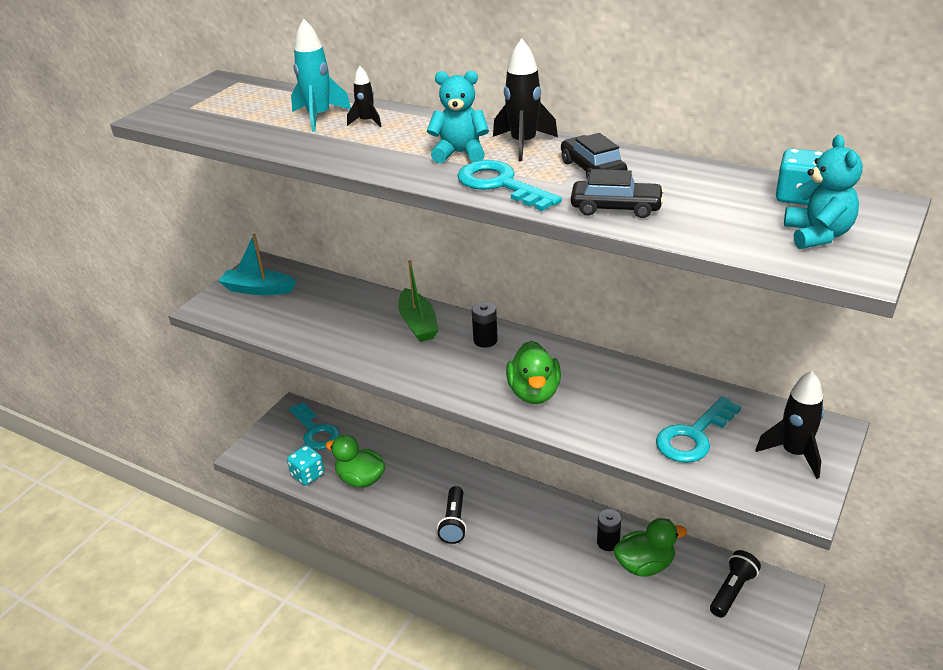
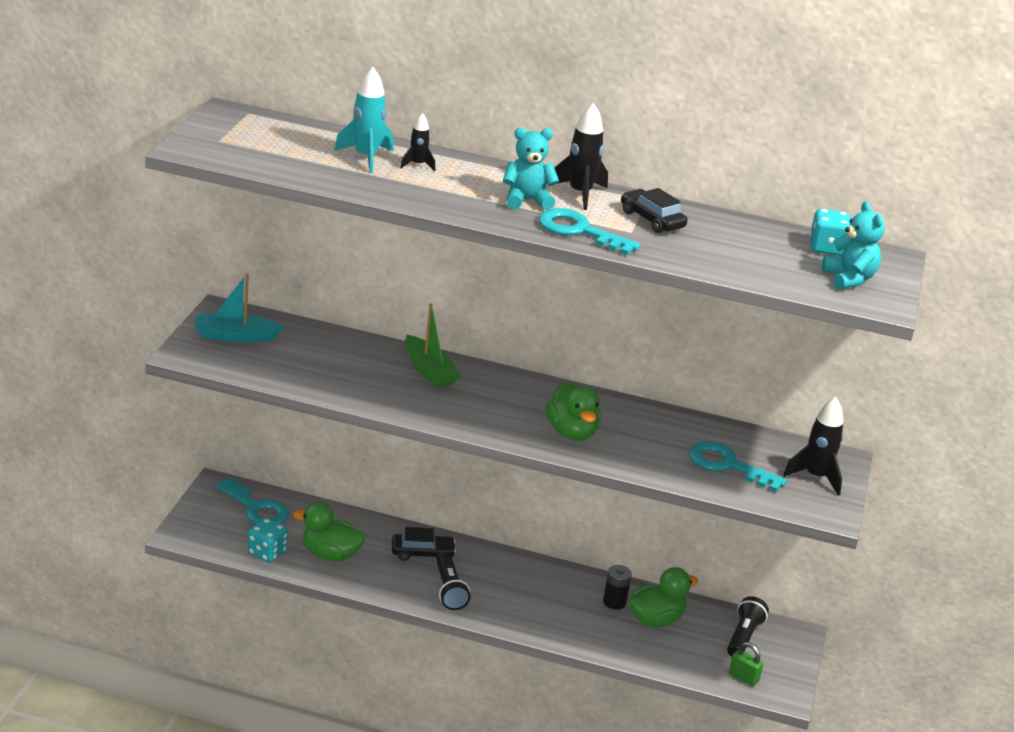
camera: 20 degrees left, 5 degrees down
black battery [472,302,498,348] -> none
black car [571,169,664,218] -> black car moved to [392,527,456,561]
turquoise key [656,396,741,463] -> turquoise key turned 90 degrees clockwise [689,441,787,492]
none -> green padlock [729,642,763,687]

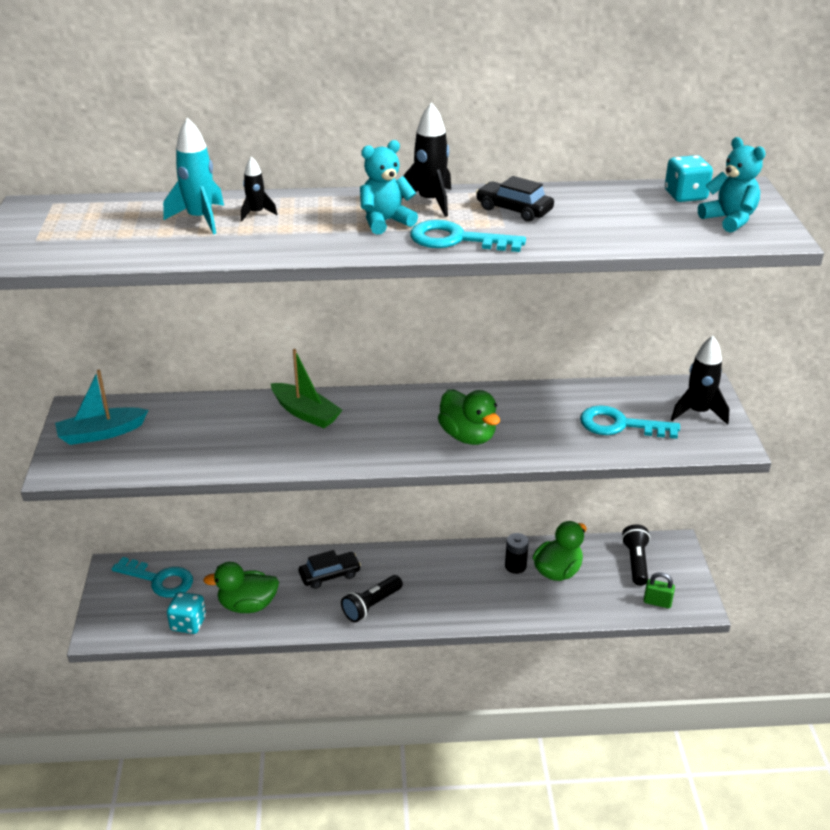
camera: 15 degrees left, 5 degrees up
black flashlight [437,554,470,610] -> black flashlight turned 75 degrees clockwise [341,575,403,622]

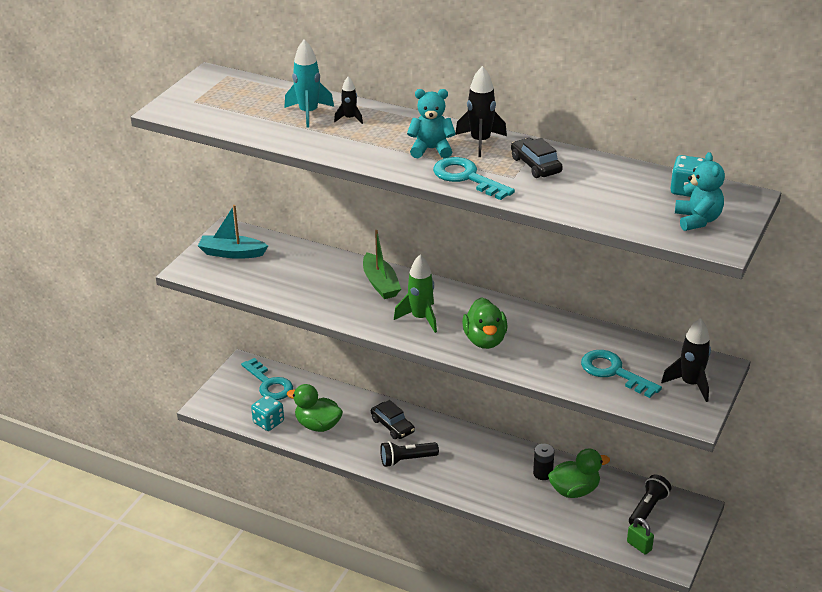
camera: 30 degrees right, 0 degrees up
black car [299,550,361,589] -> black car turned 45 degrees clockwise [371,400,415,439]
none -> green rocket [394,255,437,333]

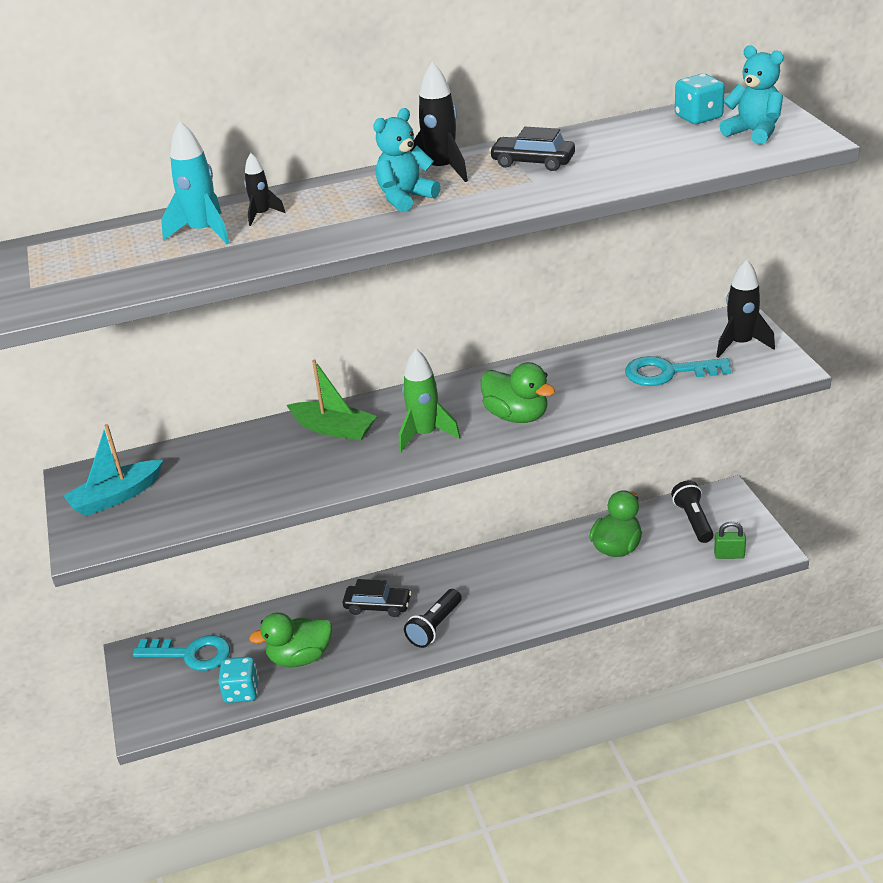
camera: 40 degrees left, 0 degrees up
turquoise key [433,157,515,200] -> none
black battery [533,444,555,480] -> none

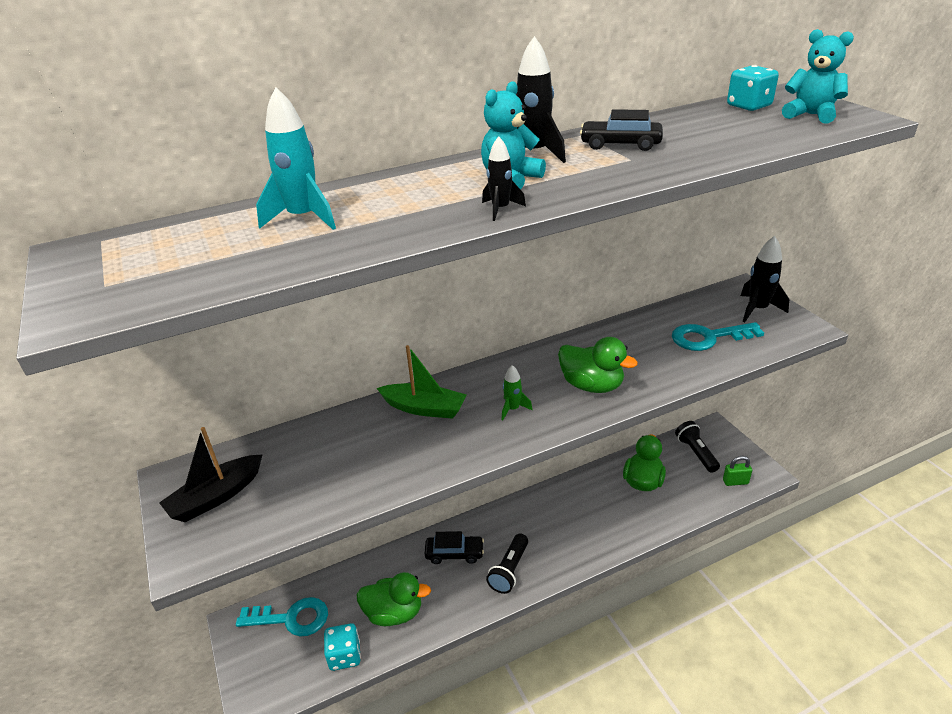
camera: 10 degrees left, 0 degrees up
turquoise boat [63,424,163,516] -> black boat [159,427,263,522]
black rocket [244,153,286,226] -> black rocket moved to [482,136,526,221]
green duck [249,613,332,667] -> green duck turned 150 degrees counterclockwise [356,572,431,626]
green rocket [399,348,460,452] -> green rocket [501,365,533,421], size x0.58

